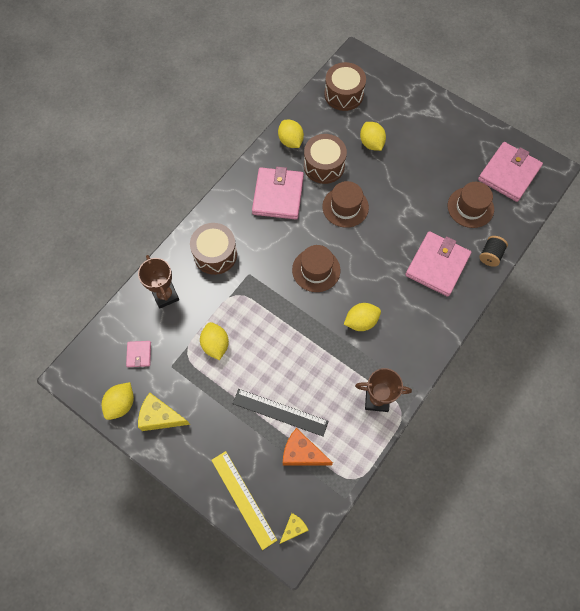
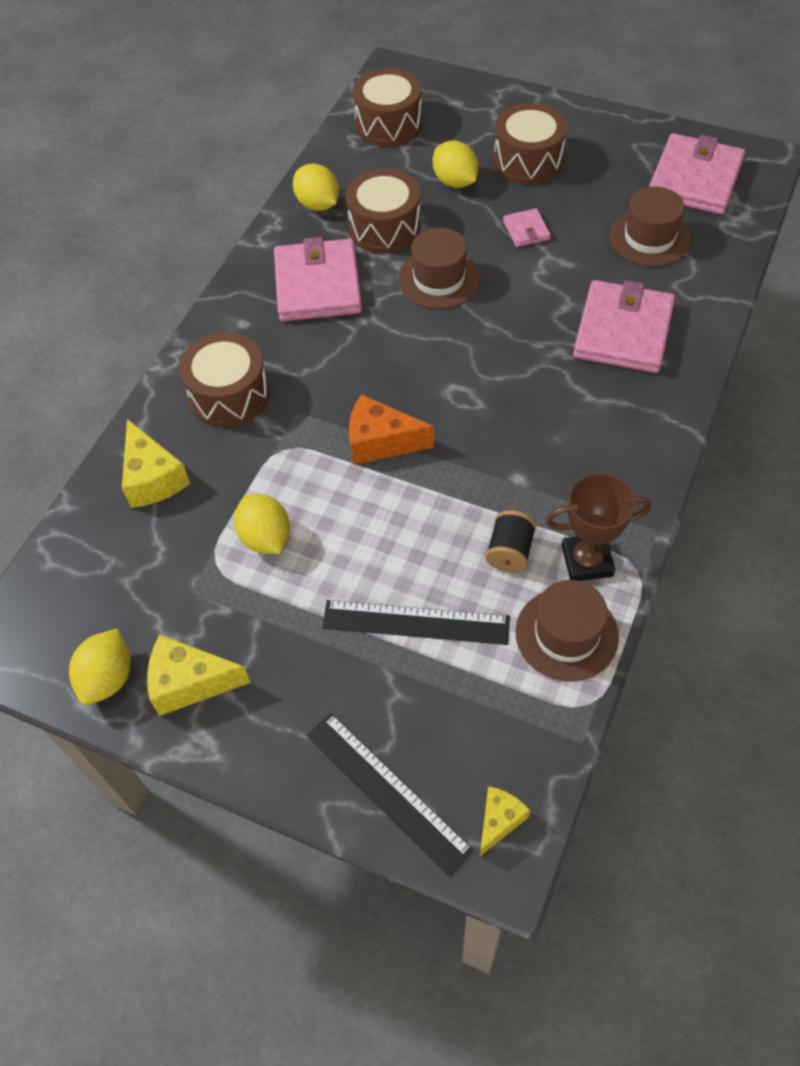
camera: 10 degrees left, 10 degrees down
pink wallet [126,341,151,367] -> pink wallet moved to [503,208,551,247]
brown trophy [138,255,179,309] -> yellow cheese [122,419,190,508]
yellow ruler [211,451,277,550] -> black ruler [307,713,474,876]
orange cheese [283,428,333,466] -> orange cheese moved to [349,394,434,465]
brown hat [292,245,341,292] -> brown hat moved to [515,580,619,682]
yellow lemon [344,303,381,331] -> none
black spool [479,236,508,267] -> black spool moved to [486,510,536,573]
none -> brown drum [494,103,567,185]

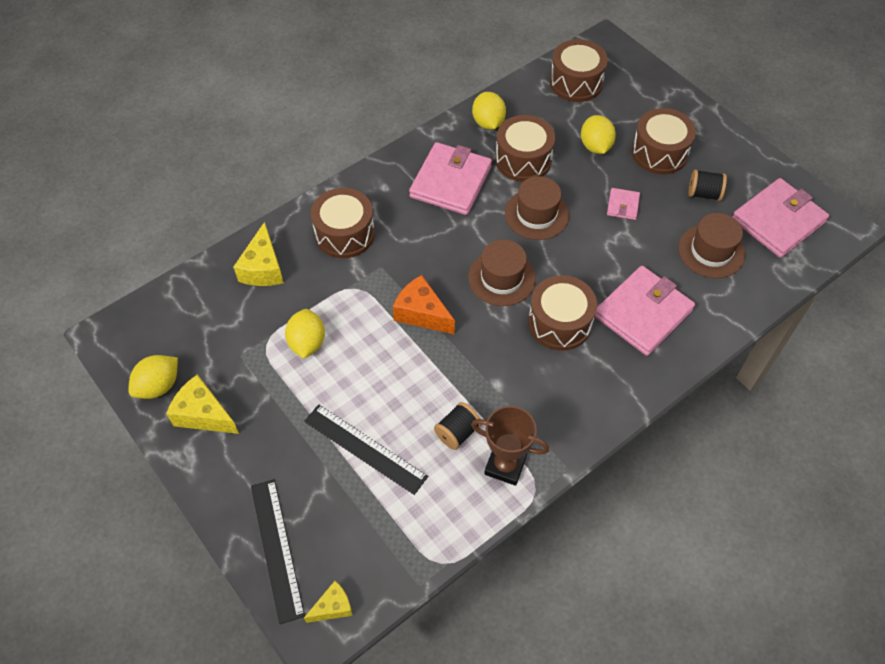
camera: 25 degrees right, 0 degrees up
brown hat [515,580,619,682] -> brown hat moved to [468,240,536,306]
none -> brown drum [528,275,597,351]
none -> black spool [689,170,727,201]

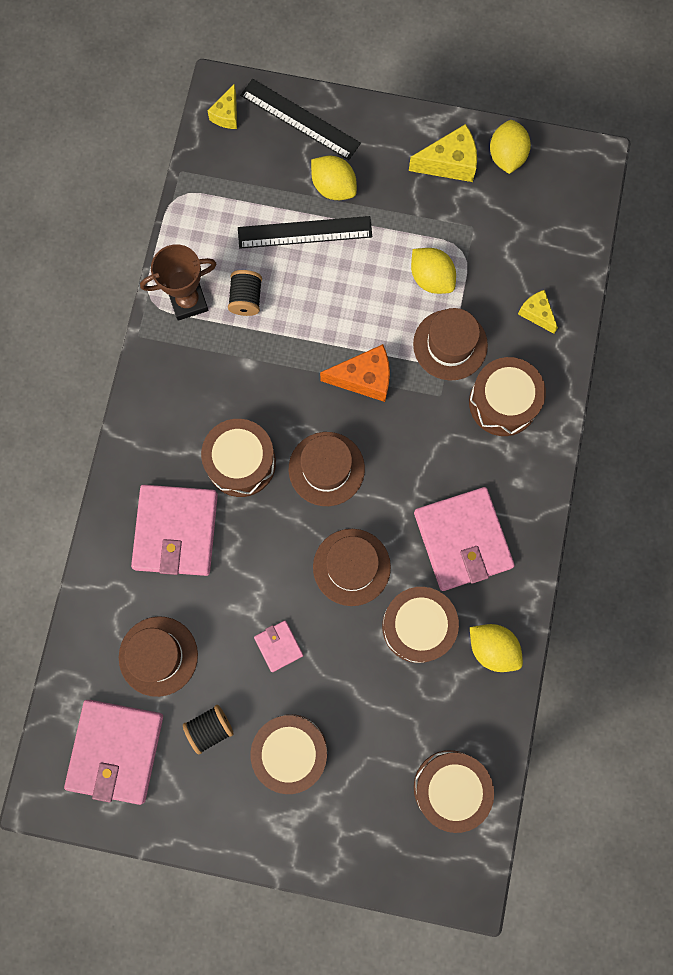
camera: 140 degrees right, 20 degrees up
yellow cheese [233,222,284,286] -> yellow cheese [518,290,558,334], size x0.62
yellow lemon [581,115,616,154] -> yellow lemon moved to [311,156,357,200]
none -> brown hat [413,308,488,380]

